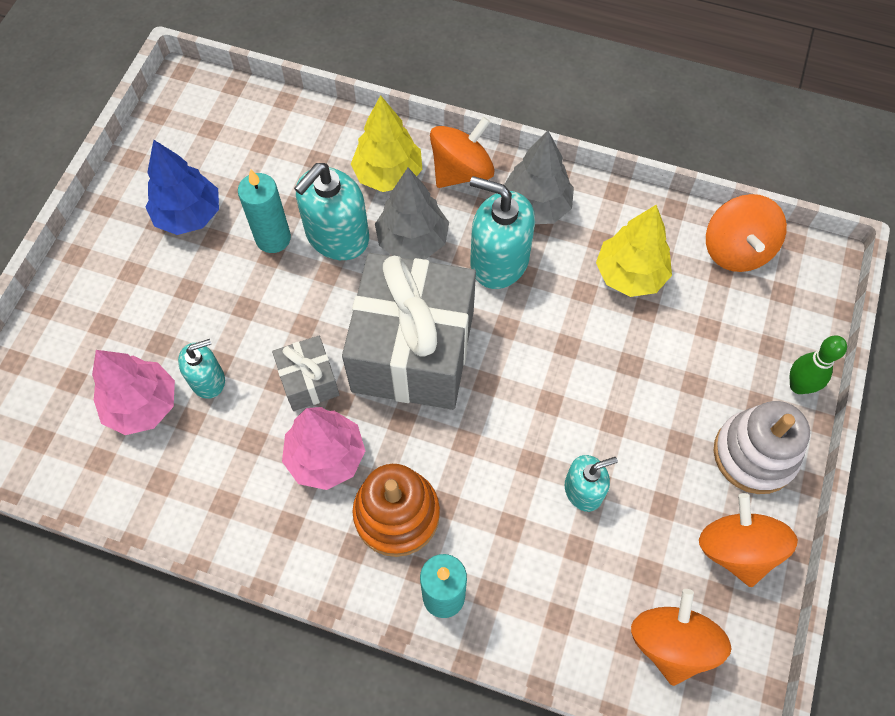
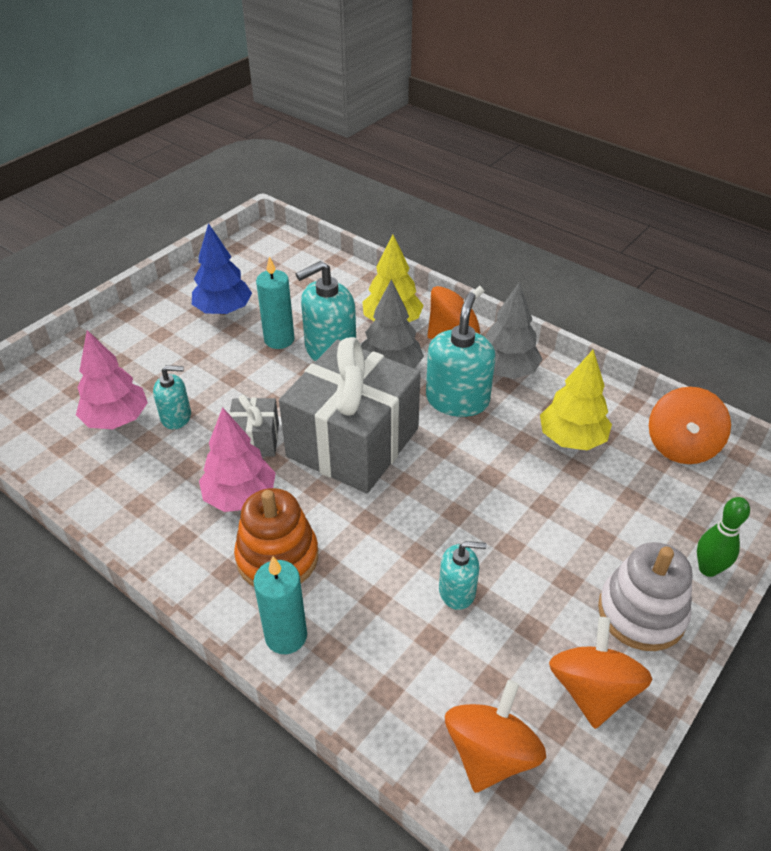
camera: 20 degrees right, 20 degrees down
turquoise soap dispenser [470,176,535,289] -> turquoise soap dispenser turned 60 degrees clockwise [426,292,495,417]

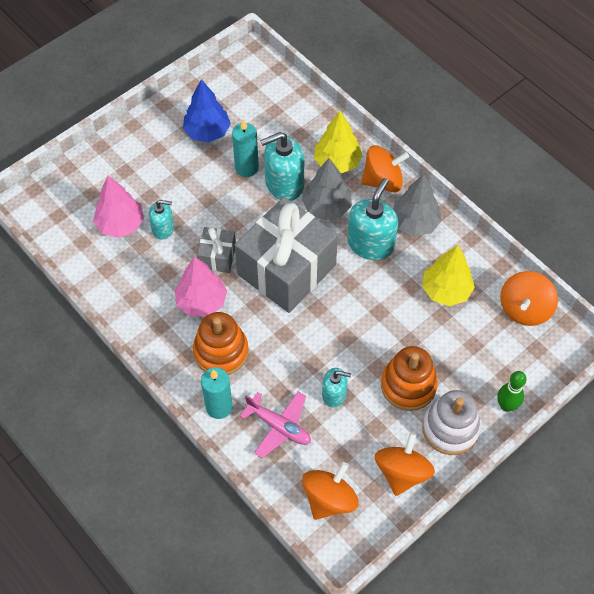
camera: 10 degrees right, 15 degrees up
none -> pink plane [240,391,311,458]
none -> orange stacking toy [381,346,438,411]

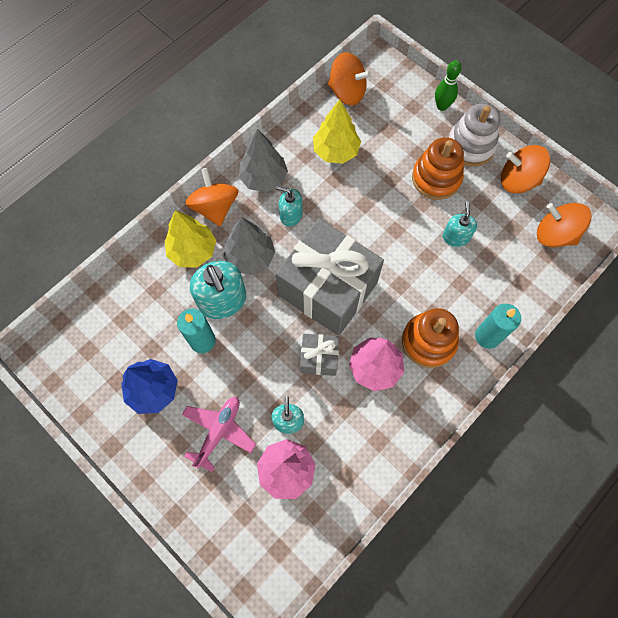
camera: 95 degrees left, 10 degrees up
pink plane [240,391,311,458] -> pink plane moved to [182,397,256,472]
turquoise soap dispenser [348,178,398,260] -> turquoise soap dispenser [276,186,303,226], size x0.58

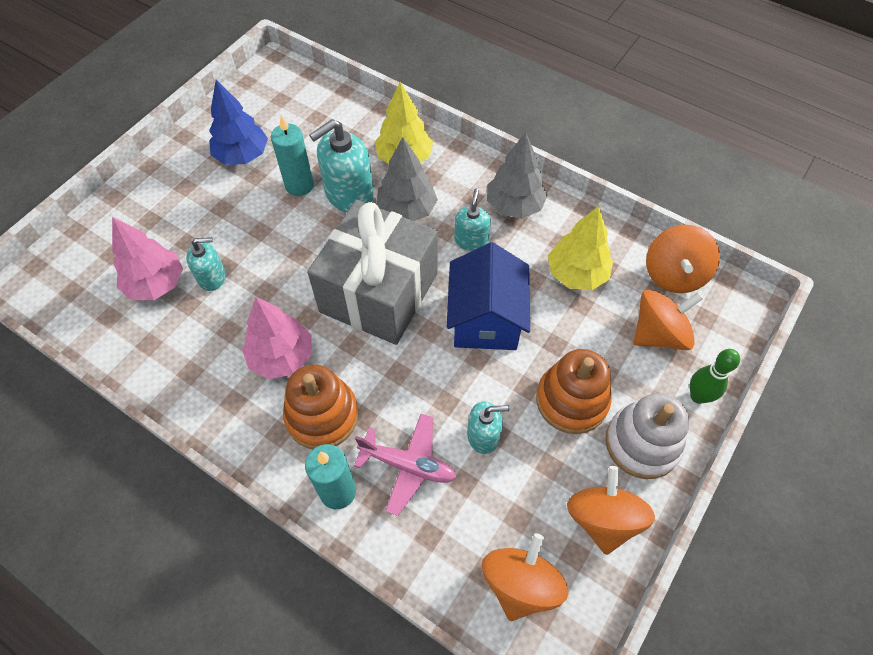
camera: 80 degrees right, 10 degrees down
pink plane [182,397,256,472] -> pink plane moved to [354,414,456,516]
orange spinning top [185,168,238,226] -> orange spinning top moved to [634,290,703,350]
grey gift [300,334,339,376] -> none
none -> blue house [447,242,530,350]

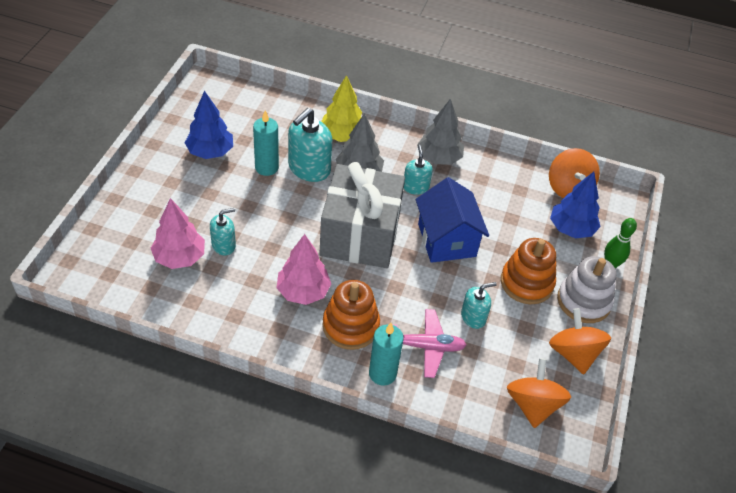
camera: 20 degrees left, 10 degrees down
yellow tree [548,206,613,290] -> none
orange spinning top [634,290,703,350] -> blue tree [550,172,601,238]

